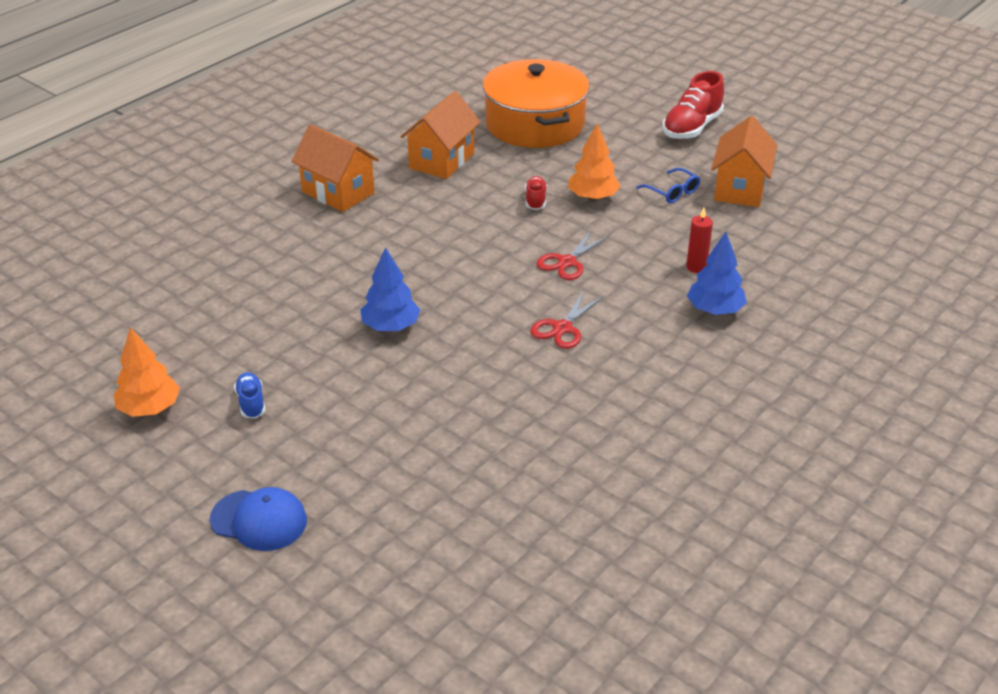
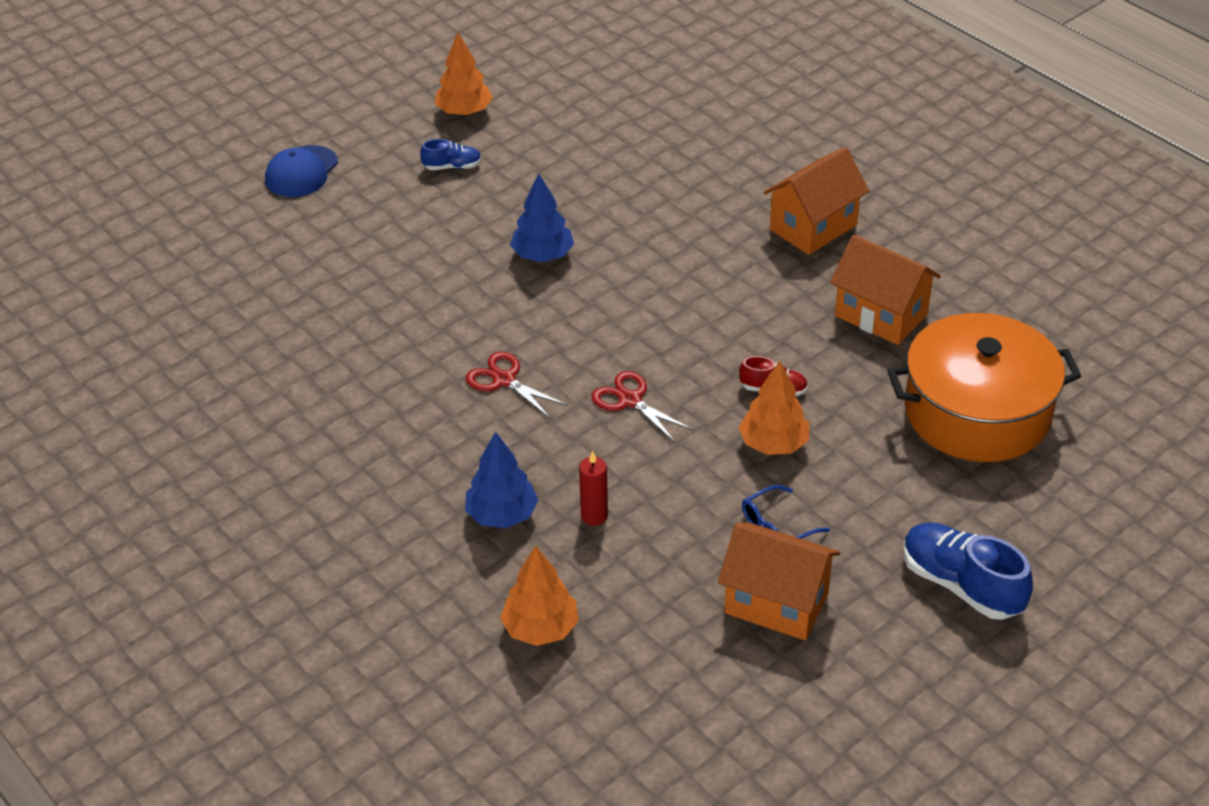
camera: 100 degrees right, 5 degrees up
red shoe [662,71,724,139] -> blue shoe [904,522,1033,620]
none -> orange tree [500,546,579,646]

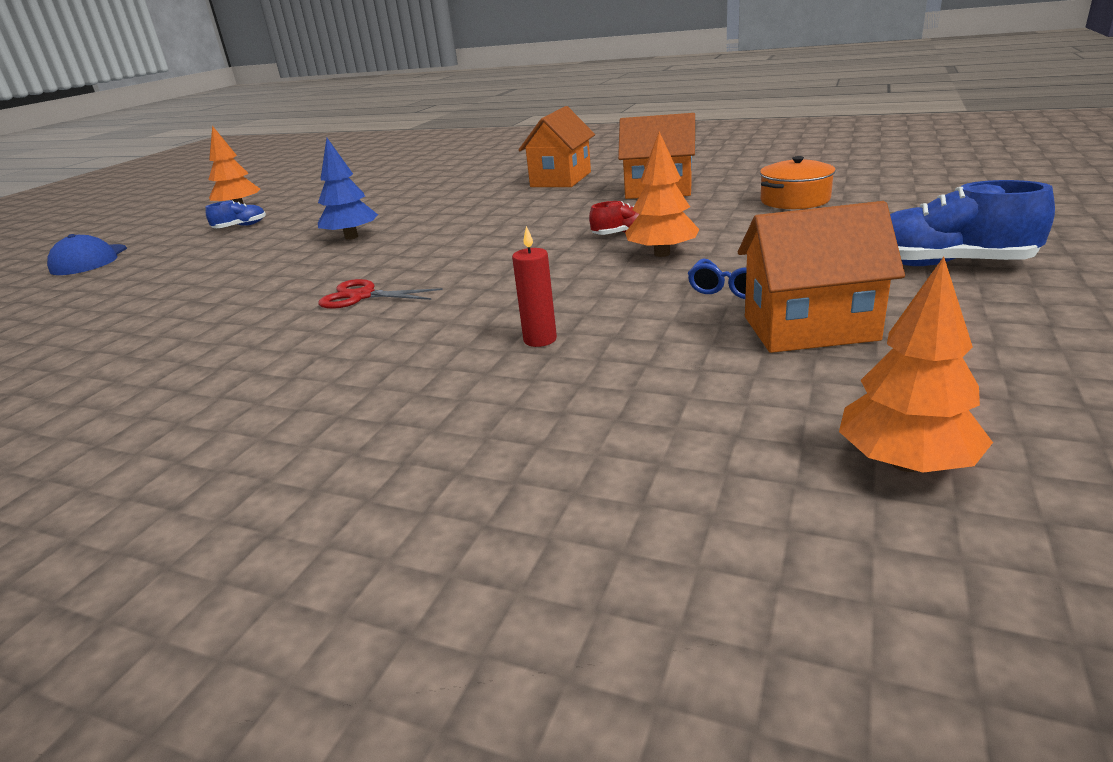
camera: 25 degrees left, 15 degrees down
blue tree [465,432,539,528] -> none
orange tree [500,546,579,646] -> orange tree moved to [839,257,993,473]
red scissors [591,371,694,443] -> none
orange pot [888,313,1081,462] -> orange pot [760,156,836,209], size x0.51

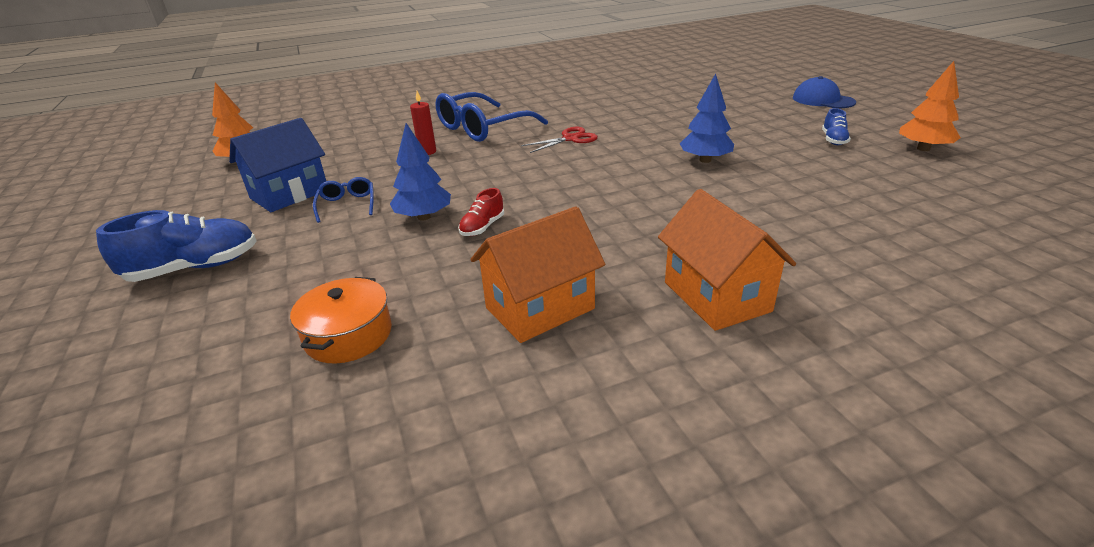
camera: 135 degrees right, 5 degrees up
orange tree [625,131,699,257] -> blue tree [390,123,451,221]
orange house [738,201,905,353] -> blue house [229,118,326,212]
none -> blue glasses [435,92,548,142]

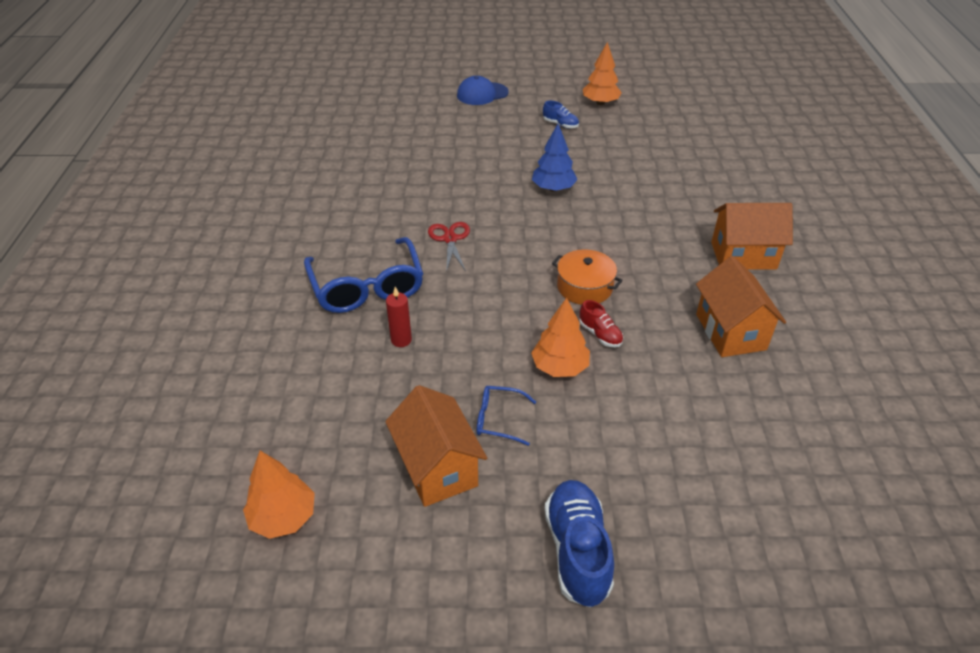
camera: 70 degrees left, 10 degrees up
blue house [229,118,326,212] -> orange house [385,385,487,507]
orange pot [290,277,392,363] -> orange pot moved to [552,249,623,305]
blue tree [390,123,451,221] -> orange tree [531,298,590,377]

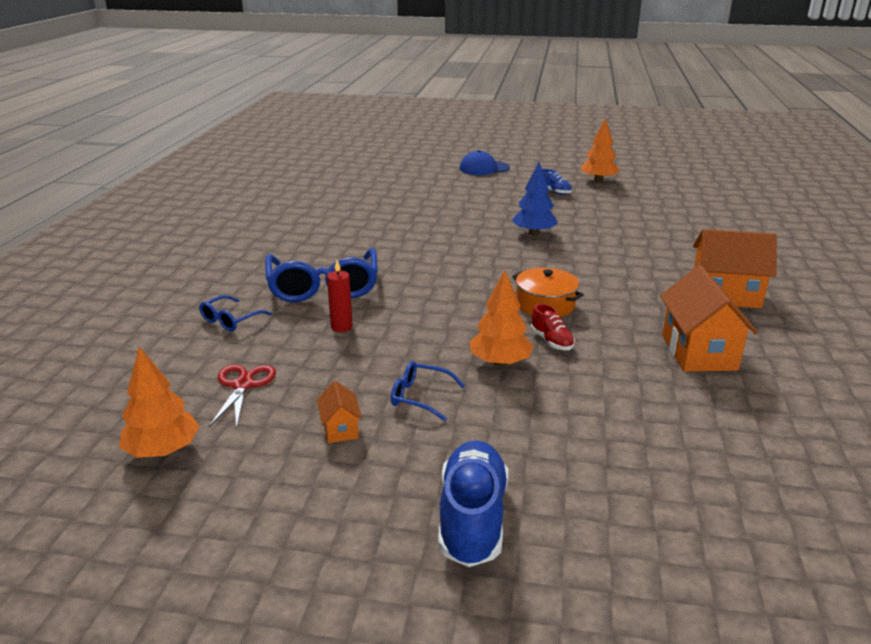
camera: 10 degrees right, 15 degrees down
orange house [385,385,487,507] -> orange house [317,381,362,443], size x0.48
red scissors [428,222,470,272] -> red scissors moved to [209,365,276,429]
none -> blue glasses [199,295,272,331]

